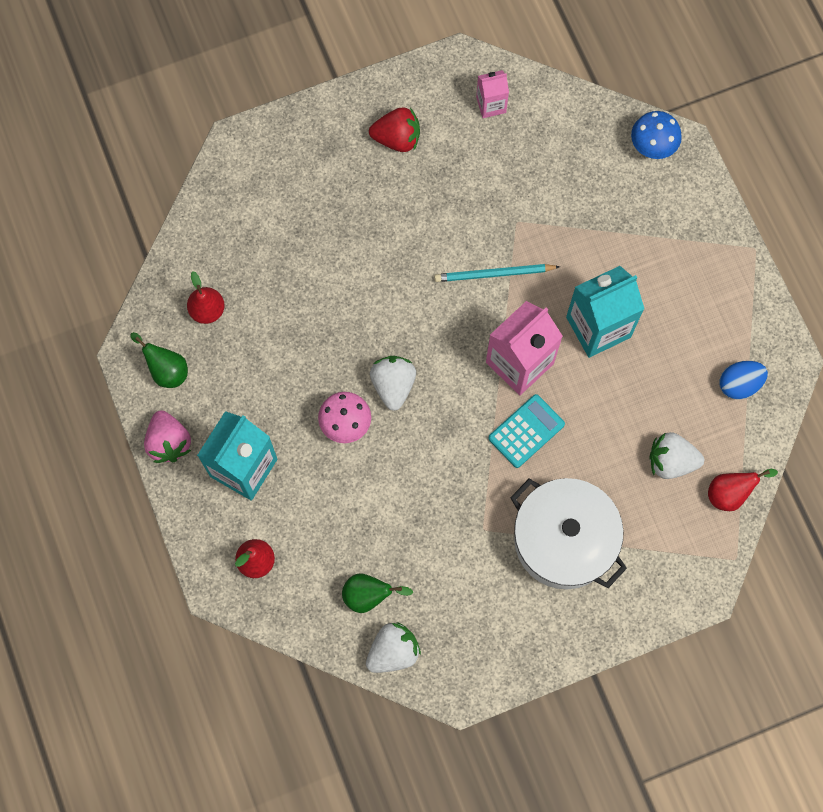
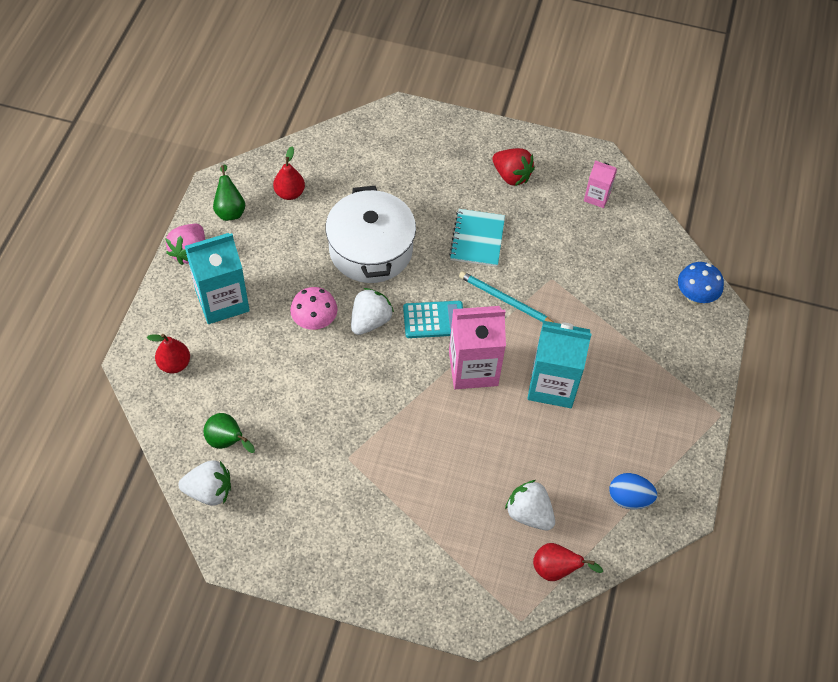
camera: 35 degrees right, 15 degrees down
turquoise calculator [488,394,565,468] -> turquoise calculator moved to [403,301,463,338]
white pot [510,478,627,589] -> white pot moved to [326,186,416,283]
none -> turquoise notebook [449,209,505,267]

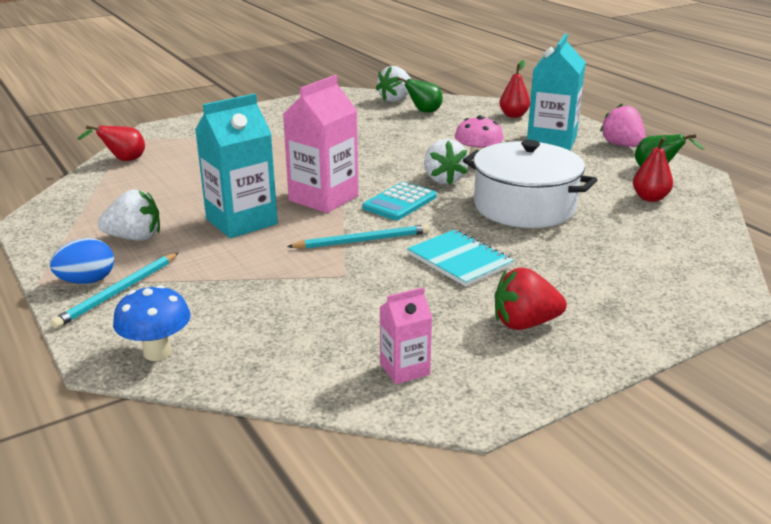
camera: 135 degrees right, 30 degrees down
white strawberry [505,480,555,530] -> white strawberry moved to [98,190,160,241]
blue egg [609,473,657,509] -> blue egg moved to [50,238,114,284]
none -> turquoise pencil [51,253,178,329]

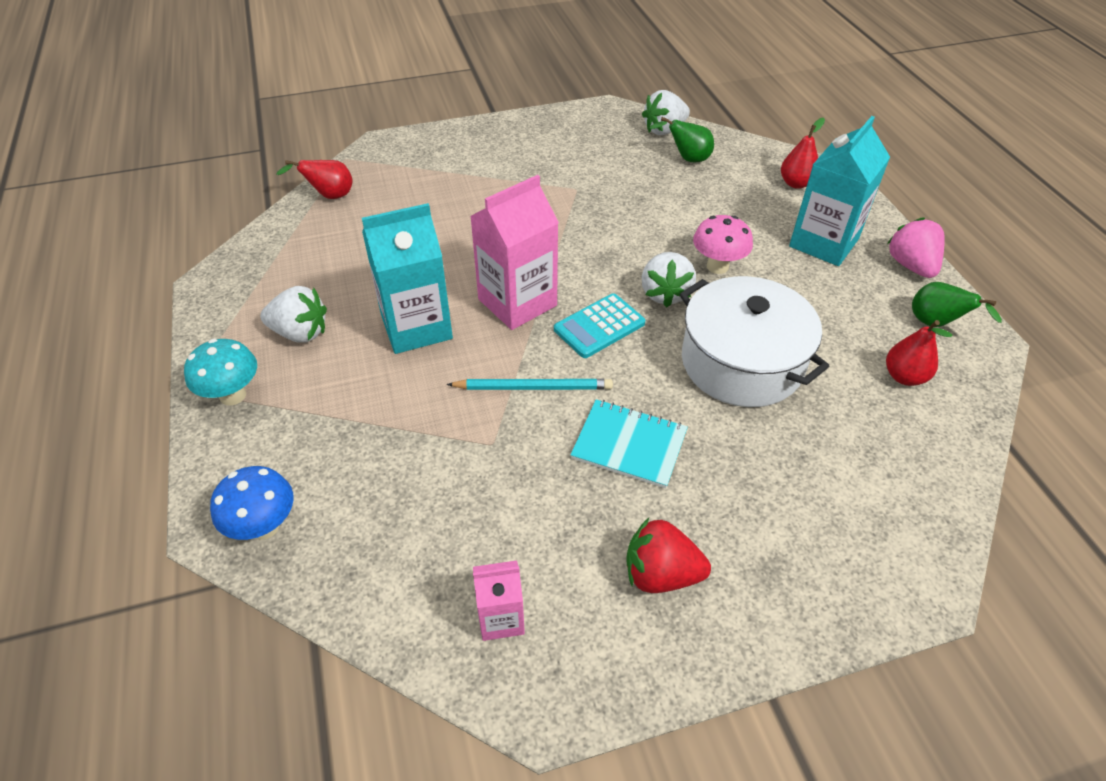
camera: 15 degrees right, 20 degrees up
blue egg [50,238,114,284] -> turquoise mushroom [184,339,257,405]
turquoise pencil [51,253,178,329] -> none
turquoise notebook [407,229,514,287] -> turquoise notebook turned 45 degrees counterclockwise [570,399,688,488]

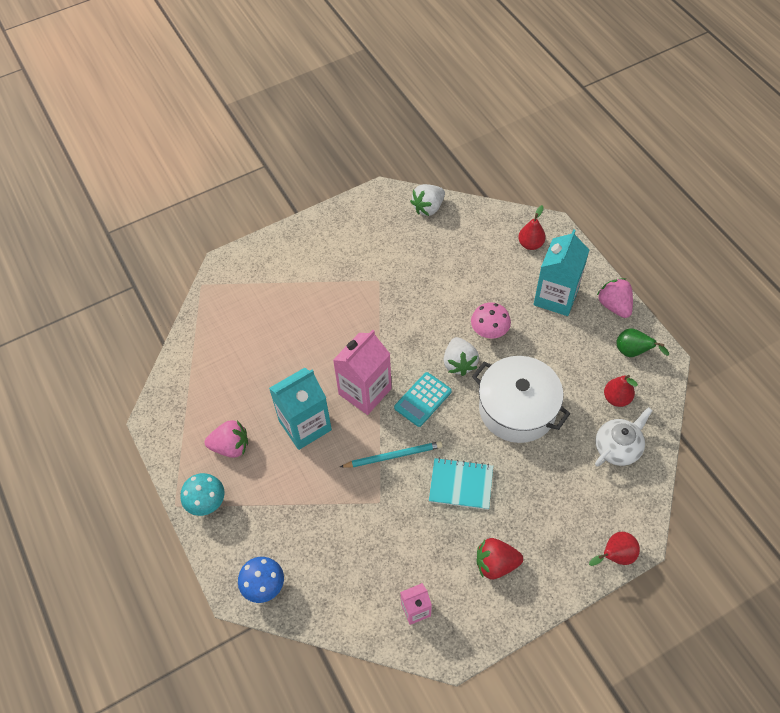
camera: 10 degrees left, 10 degrees up
white strawberry [260,286,327,343] -> pink strawberry [205,420,248,458]
red pear [277,160,353,199] -> red pear moved to [589,532,640,566]
green pear [649,117,714,162] -> none
none -> white teapot [595,407,653,467]

